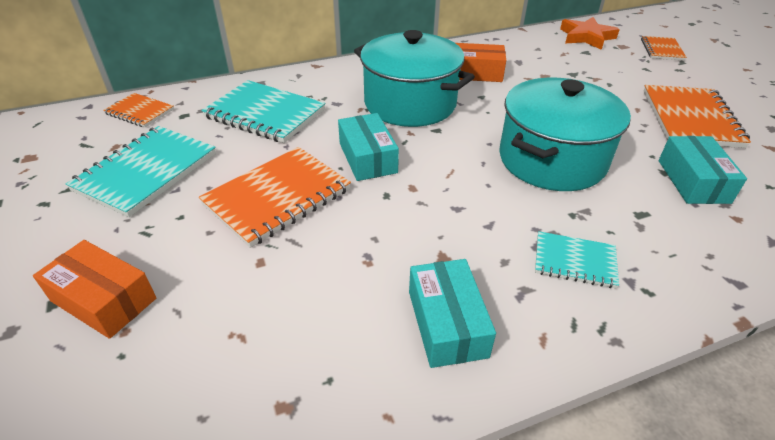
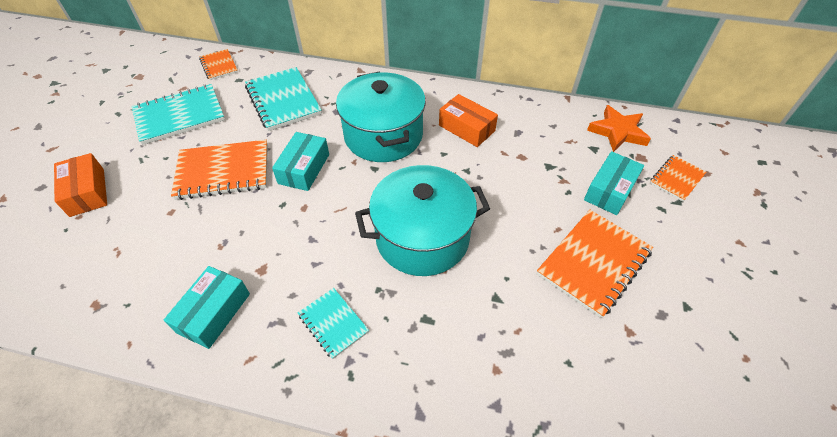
camera: 35 degrees right, 10 degrees up
turquoise box [659,136,747,204] -> turquoise box moved to [584,151,644,215]

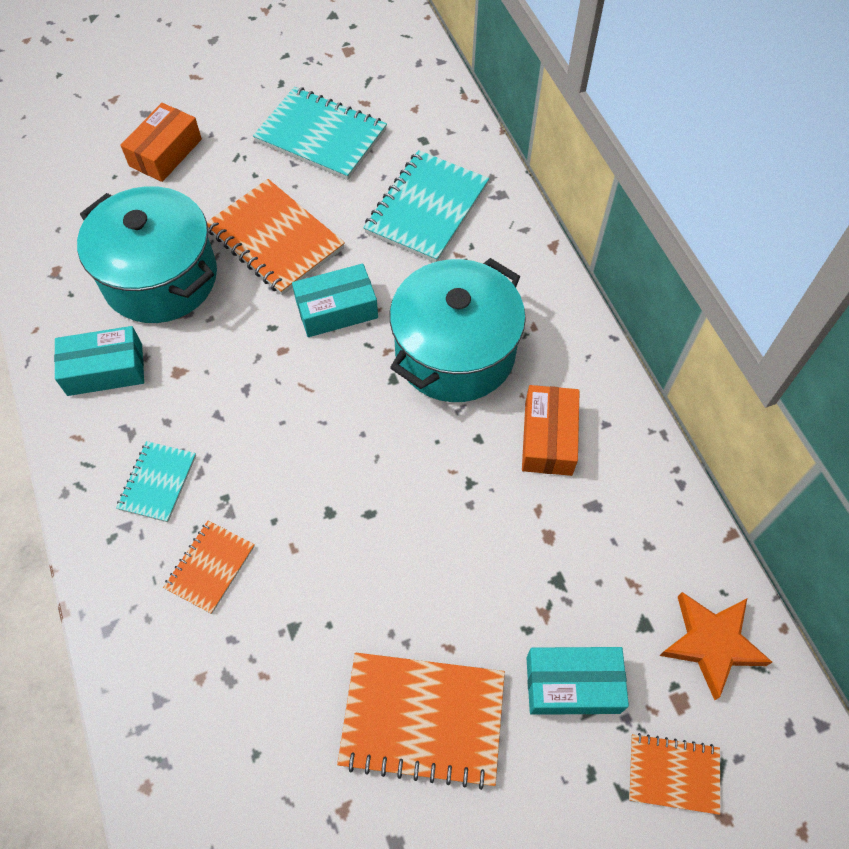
camera: 55 degrees right, 10 degrees up
orange notebook [199,49,238,80] -> orange notebook moved to [163,521,255,614]
turquoise pot [355,165,490,276] -> turquoise pot moved to [77,186,217,323]

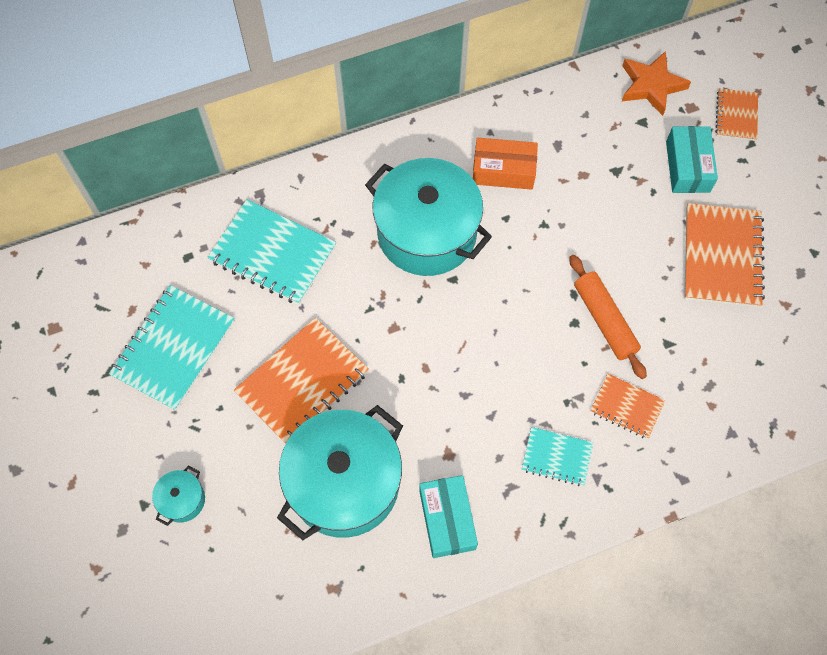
camera: 90 degrees left, 5 degrees up
orange box [120,103,202,182] -> turquoise pot [152,466,205,526]
turquoise box [292,264,378,337] -> none
none -> orange rolling pin [569,255,647,379]

